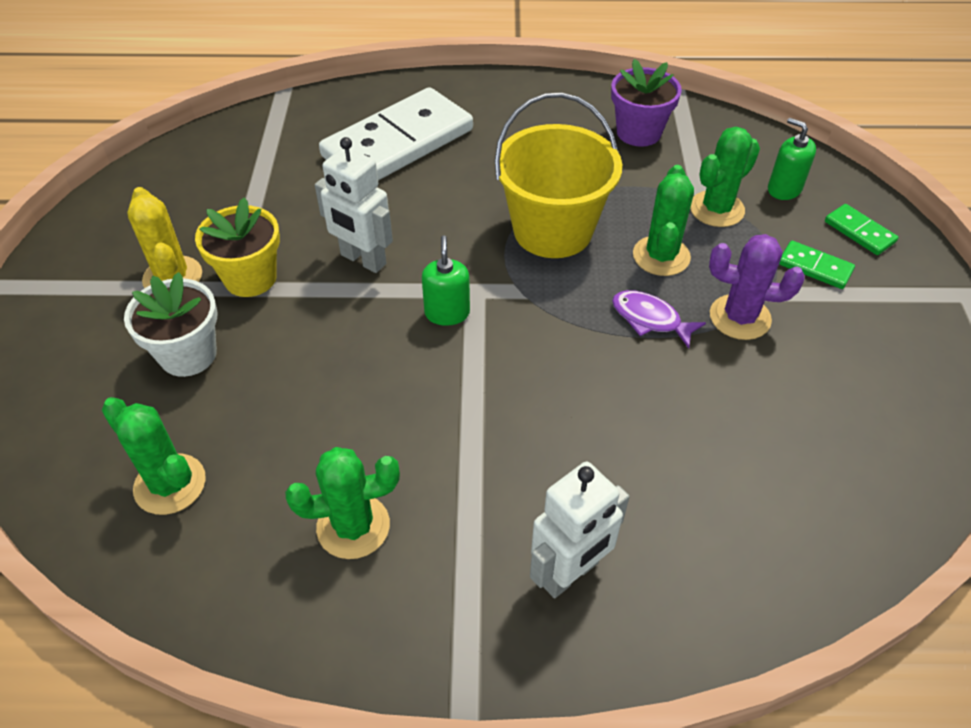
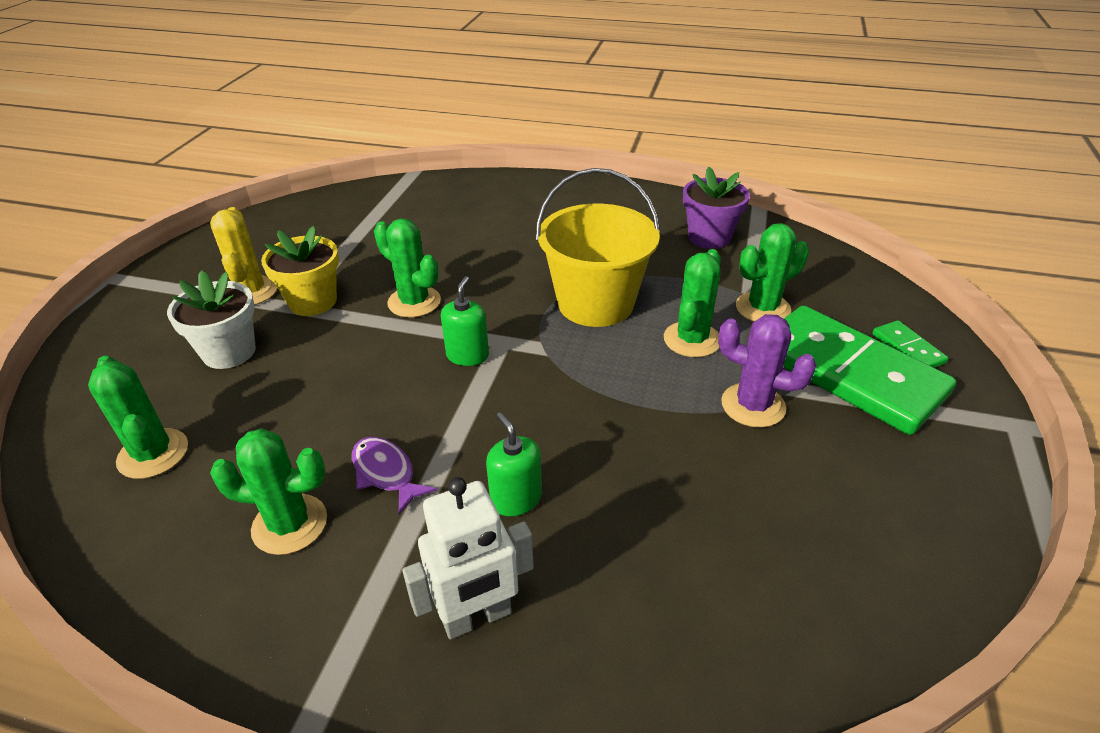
camera: 15 degrees right, 10 degrees down
white robot [315,137,393,273] -> green cactus [374,218,441,317]
white domino [319,87,473,180] -> none
purple fish [612,290,706,349] -> purple fish moved to [352,437,437,515]
green soap dispenser [768,118,816,200] -> green soap dispenser moved to [486,412,542,516]
green domino [779,241,855,289] -> green domino [783,305,956,435], size x2.43

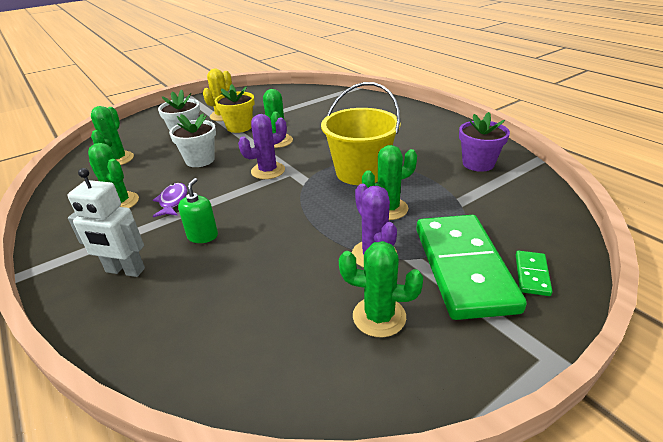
camera: 40 degrees right, 5 degrees down
green soap dispenser [441,276,489,366] -> purple cactus [238,114,287,179]
green cactus [736,223,809,322] -> green cactus moved to [339,241,423,338]
none -> white flower pot [169,114,216,167]

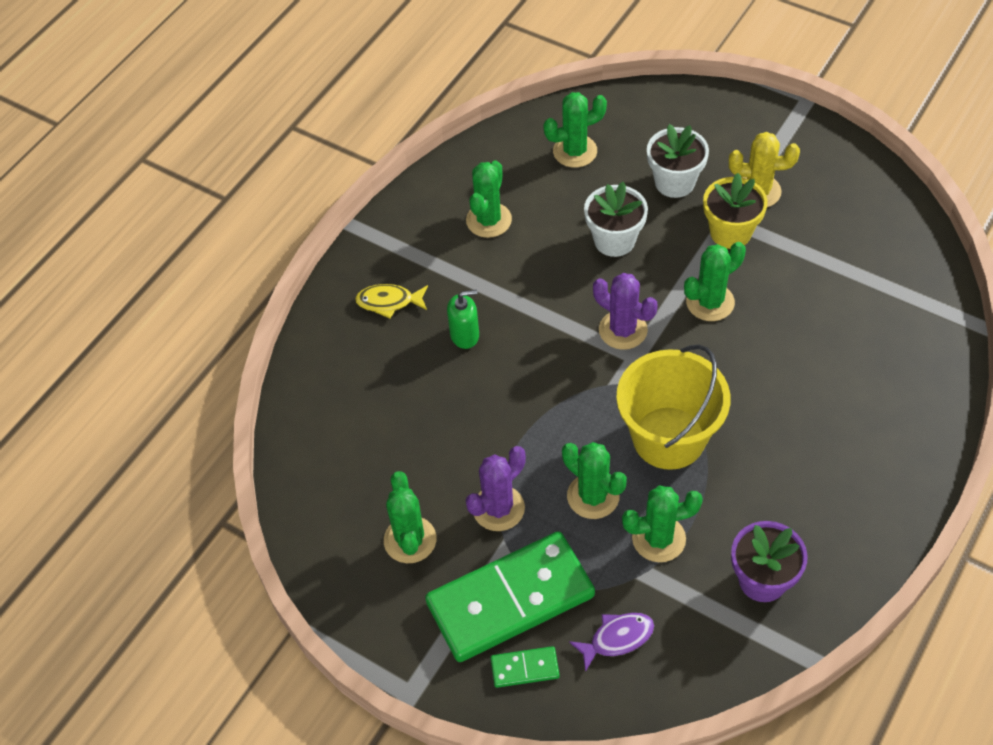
camera: 70 degrees right, 20 degrees up
white robot [67,168,145,277] -> yellow fish [355,284,428,319]
purple fish [153,183,187,217] -> purple fish moved to [569,613,654,672]
none -> green cactus [622,485,703,562]

